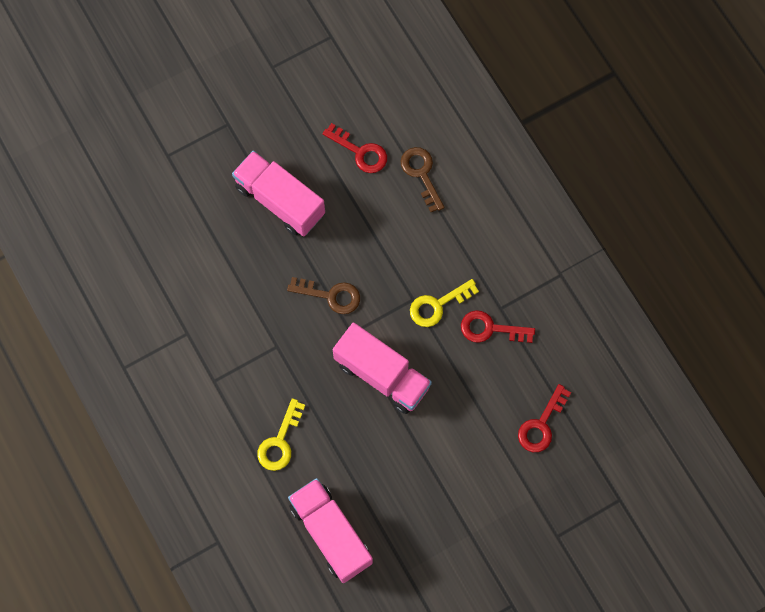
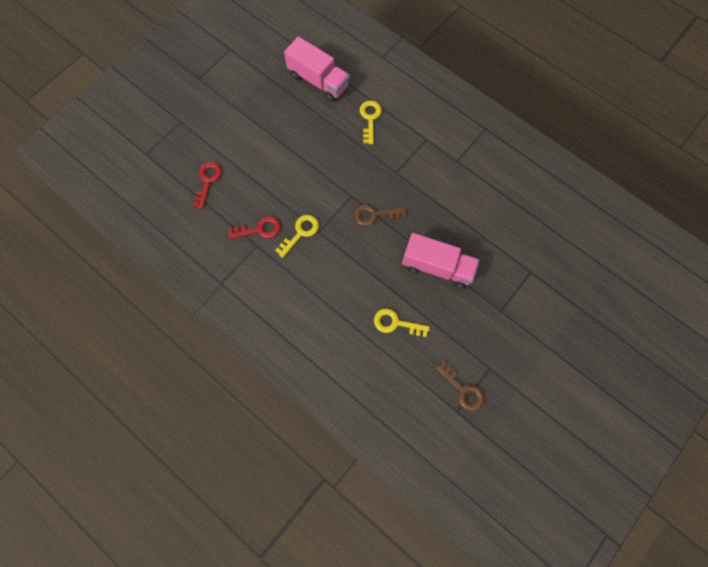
camera: 160 degrees right, 0 degrees up
red key [322,123,387,173] -> yellow key [374,308,430,337]
pink truck [333,322,432,414] -> none
brown key [400,147,444,212] -> brown key moved to [436,361,484,411]

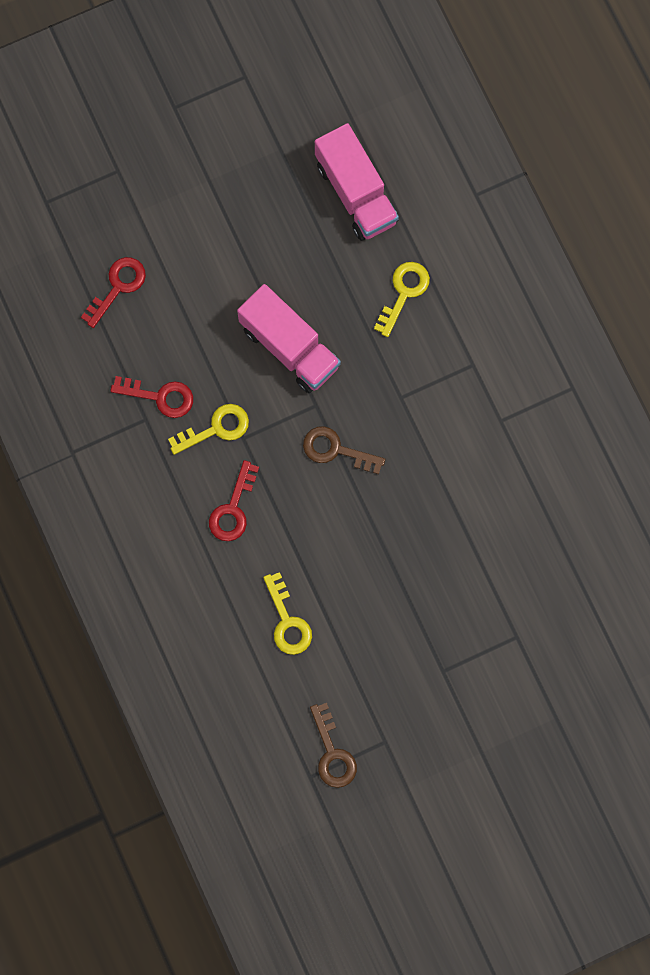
camera: 25 degrees right, 5 degrees up
yellow key [374,308,430,337] -> yellow key turned 150 degrees counterclockwise [263,572,312,655]
pink truck [402,233,480,289] -> pink truck moved to [237,284,341,393]
none -> red key [209,460,259,541]

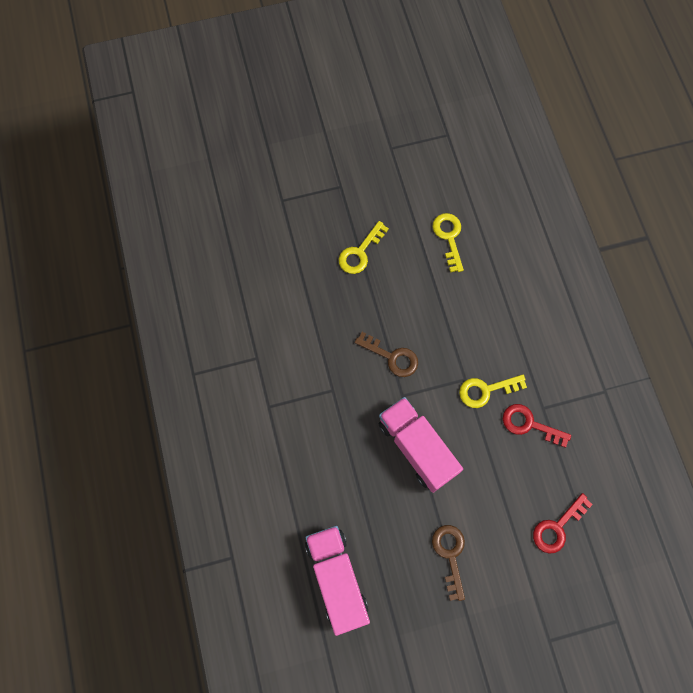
camera: 170 degrees left, 5 degrees down
red key [209,460,259,541] -> none
brown key [310,703,357,788] -> brown key moved to [432,525,465,601]
yellow key [374,262,430,337] -> yellow key moved to [339,221,389,274]

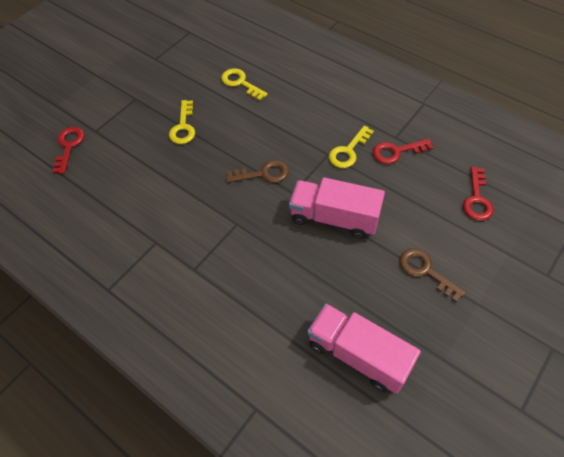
camera: 35 degrees left, 15 degrees down
none -> red key [52,127,84,174]

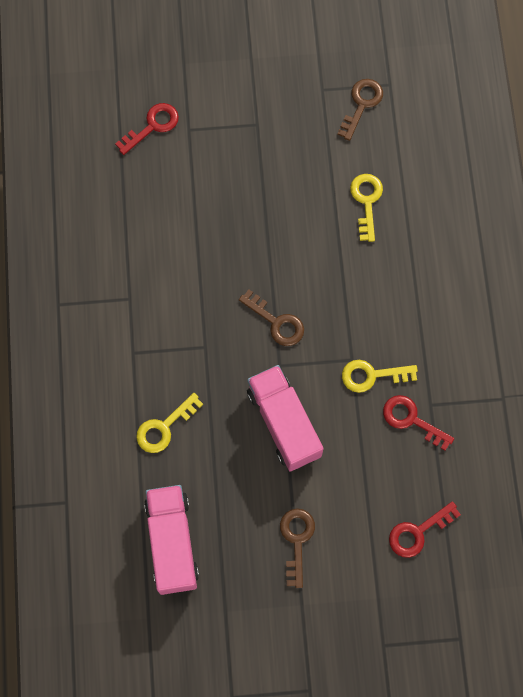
camera: 45 degrees right, 15 degrees up
yellow key [169,100,195,144] -> yellow key moved to [136,393,203,453]
none -> brown key [337,79,383,141]

